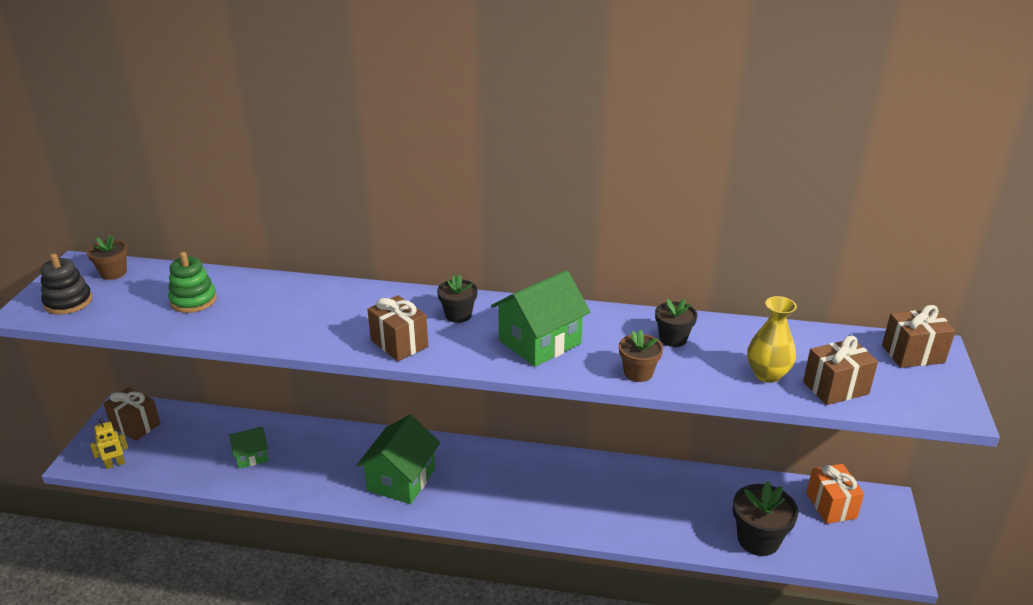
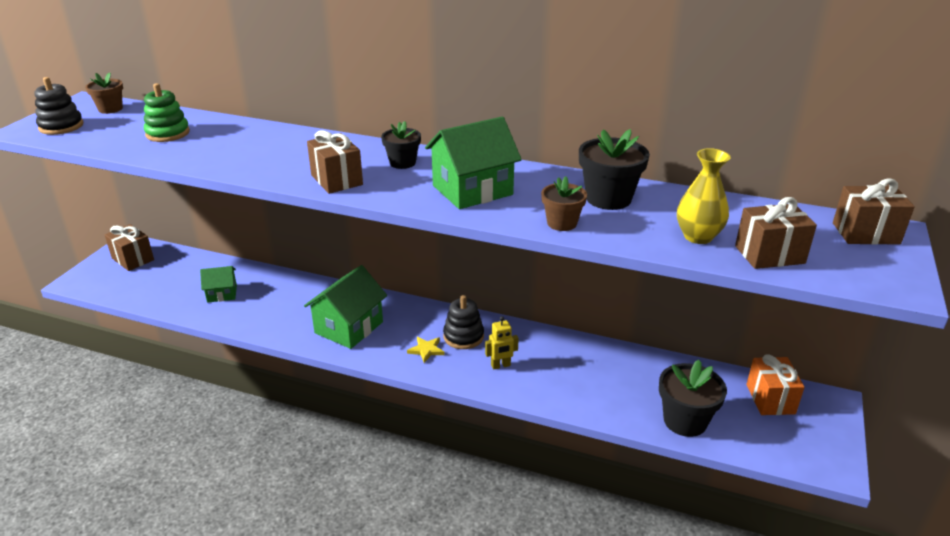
camera: 10 degrees right, 0 degrees up
yellow robot [90,419,128,469] -> yellow robot moved to [485,316,519,370]
black flower pot [655,299,697,347] -> black flower pot [579,129,650,210], size x1.60
none -> yellow star [407,337,445,363]
none -> black stacking toy [443,295,484,349]

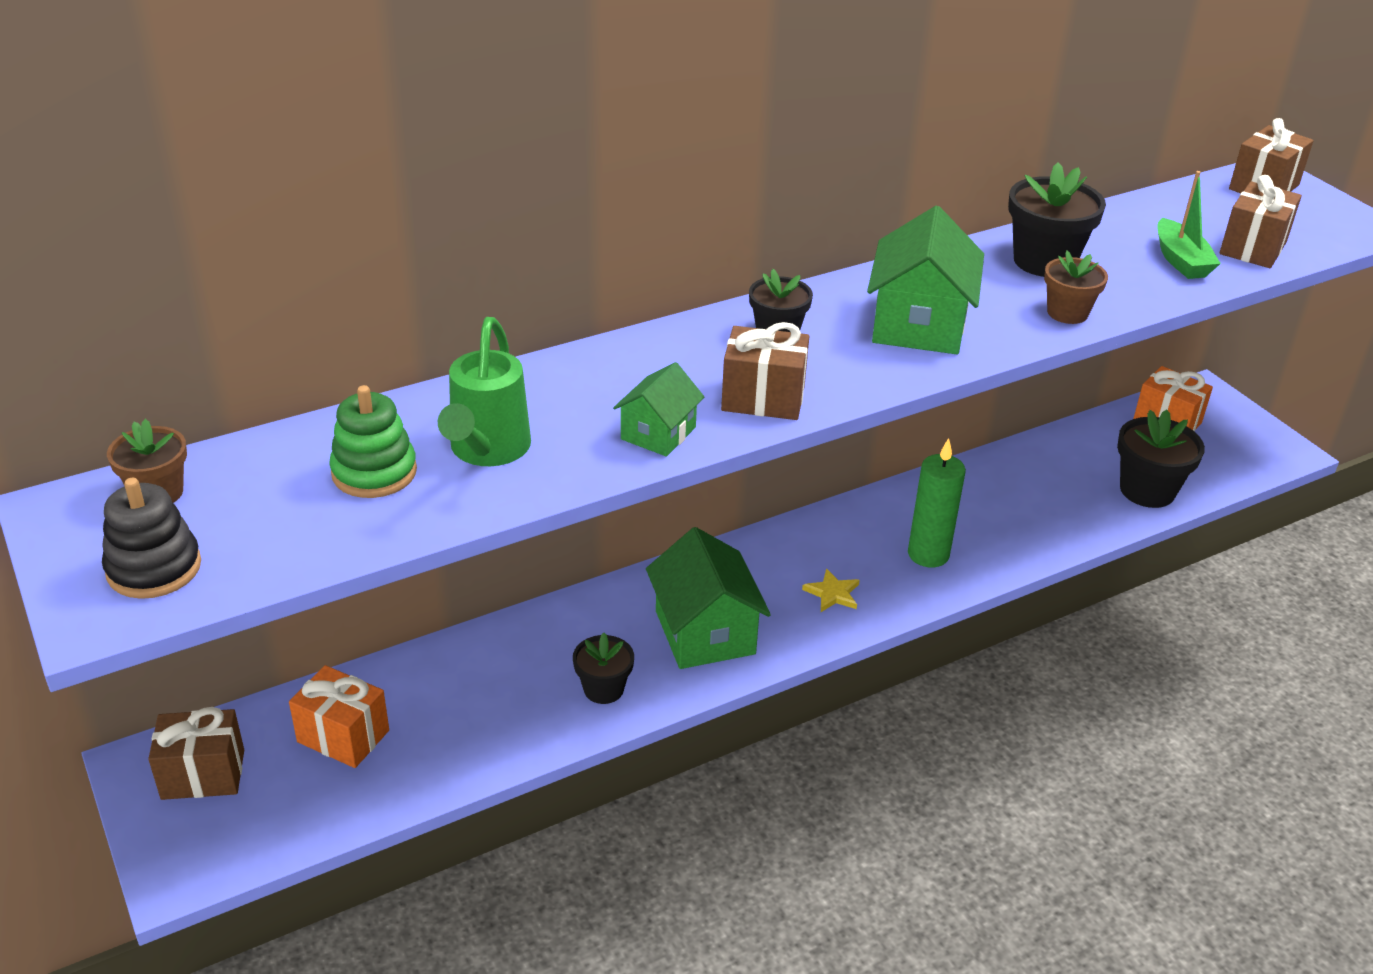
camera: 50 degrees left, 5 degrees up
green house [200,266,237,303] -> green house moved to [613,362,704,457]
black stacking toy [443,295,484,349] -> none
yellow robot [485,316,519,370] -> green candle [908,438,966,567]
yellow vase [677,148,731,244] -> green boat [1158,171,1221,279]
none -> orange gift [289,665,389,768]
none -> green watering can [438,317,531,466]
none -> black flower pot [573,633,634,704]

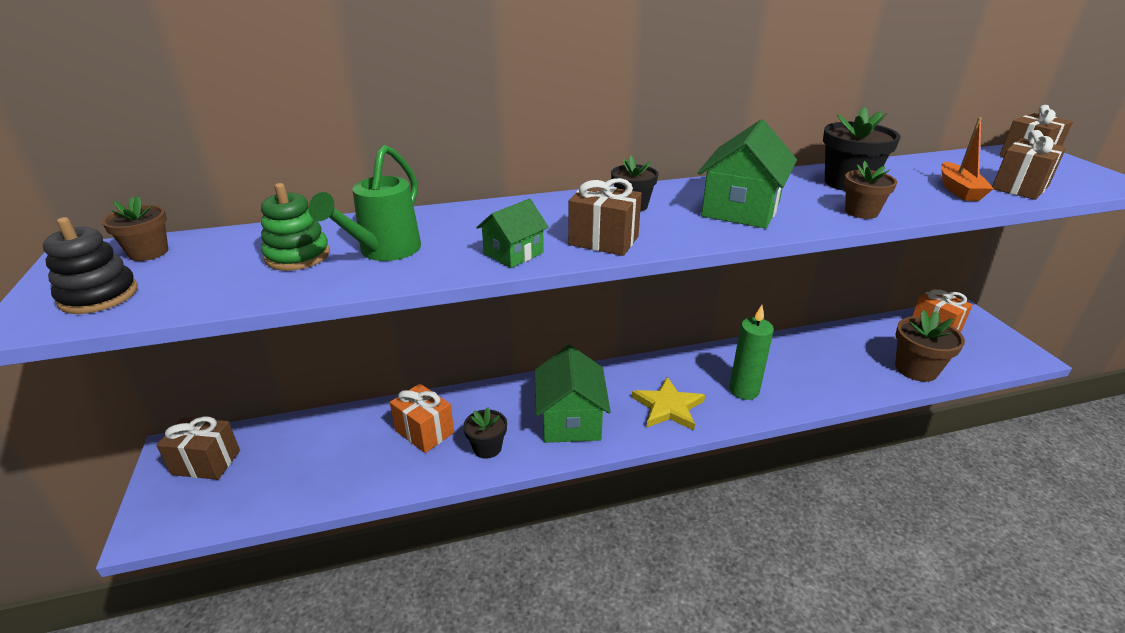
camera: 15 degrees right, 5 degrees down
orange gift [289,665,389,768] -> orange gift moved to [390,384,454,453]
yellow star [802,568,860,612] -> yellow star [632,377,705,430], size x1.77
black flower pot [1117,410,1205,508] -> brown flower pot [895,310,965,382]
green boat [1158,171,1221,279] -> orange boat [941,117,994,201]

